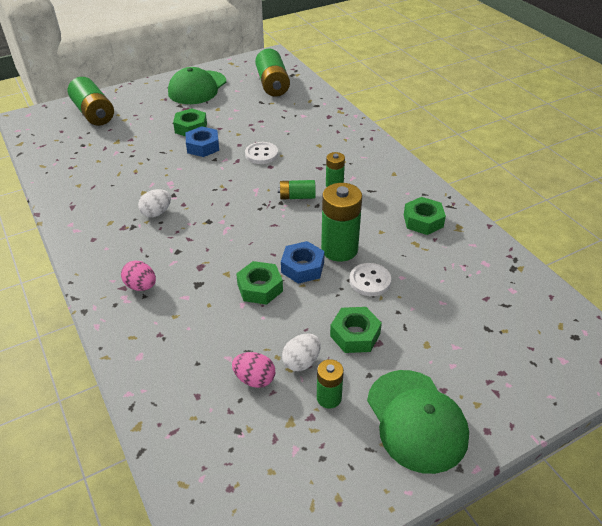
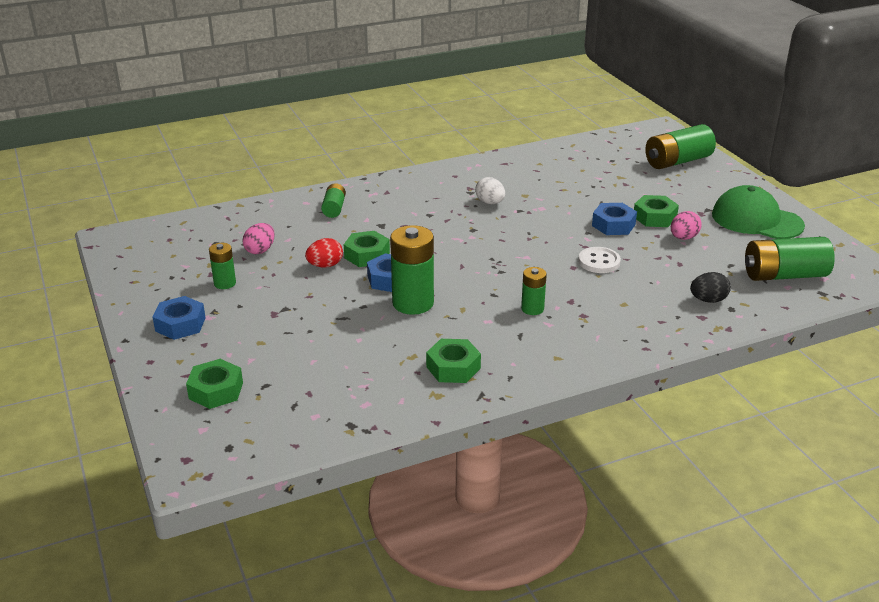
camera: 95 degrees right, 10 degrees down
pink egg [121,260,156,291] -> pink egg moved to [671,211,702,240]
green battery [278,180,316,200] -> green battery moved to [321,183,346,218]
white egg [282,334,321,372] -> none
green nut [330,307,382,353] -> green nut moved to [186,359,243,409]
white button [349,263,391,296] -> none
green cap [367,370,469,474] -> blue nut [153,296,206,340]
none -> red egg [305,238,343,267]
none -> black egg [690,272,731,303]

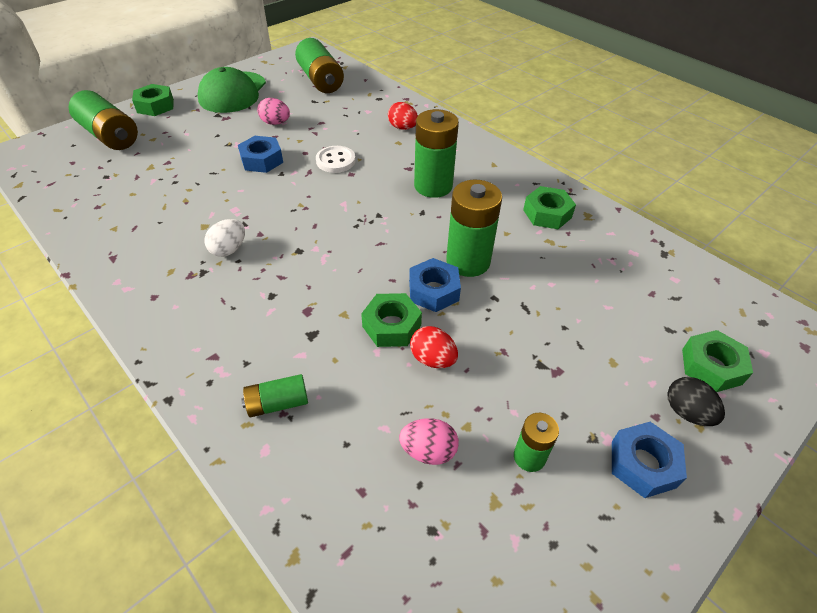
camera: 110 degrees left, 15 degrees up
green battery [521,267,547,315] -> green battery [414,109,459,198], size x1.83
green nut [634,195,679,227] -> green nut moved to [132,84,174,116]
black egg [690,272,731,303] -> black egg moved to [667,377,725,426]
none -> red egg [388,102,418,130]

